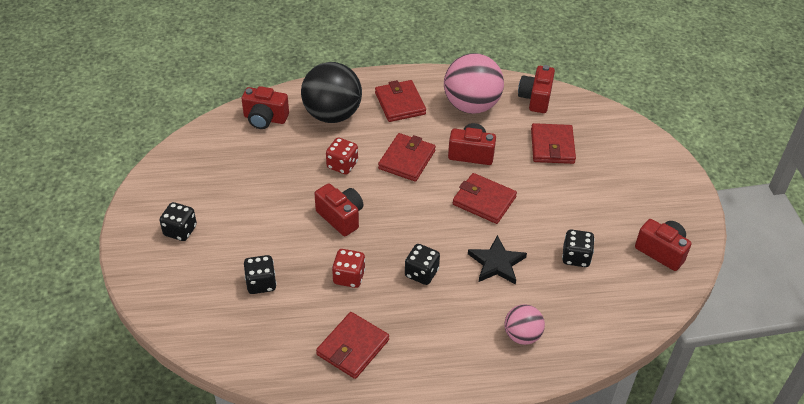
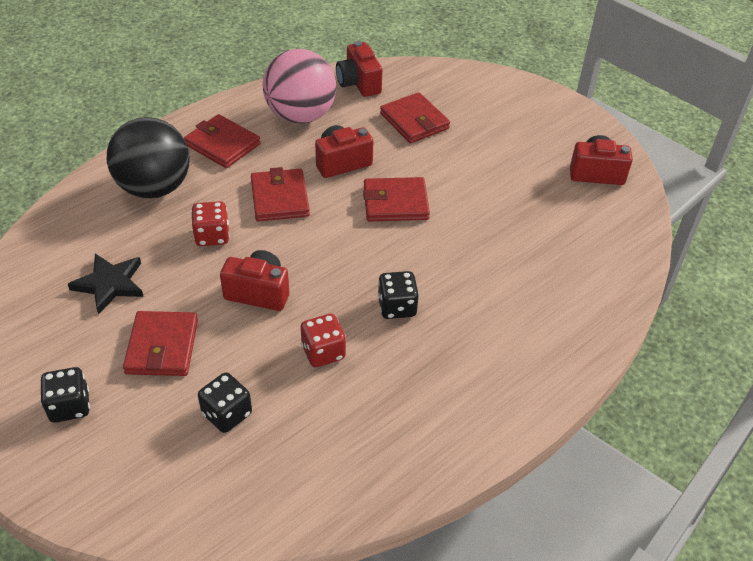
camera: 35 degrees left, 0 degrees up
red camera [242,86,289,129] -> none
red wallet [316,312,389,379] -> red wallet moved to [123,311,198,376]
black star [468,235,527,285] -> black star moved to [68,254,144,314]
pink ball [504,304,545,345] -> none
black dice [562,229,595,267] -> none

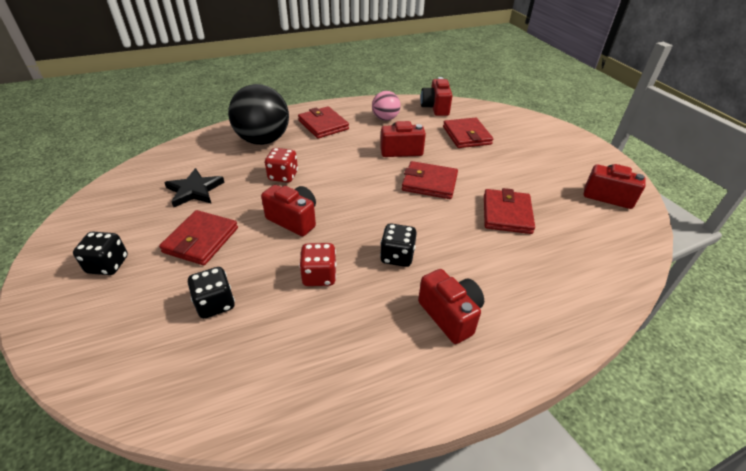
camera: 20 degrees right, 5 degrees down
red wallet [251,167,310,221] -> red wallet moved to [484,188,535,234]
pink ball [263,49,336,124] -> pink ball [372,91,401,121], size x0.54
none -> red camera [418,269,484,344]

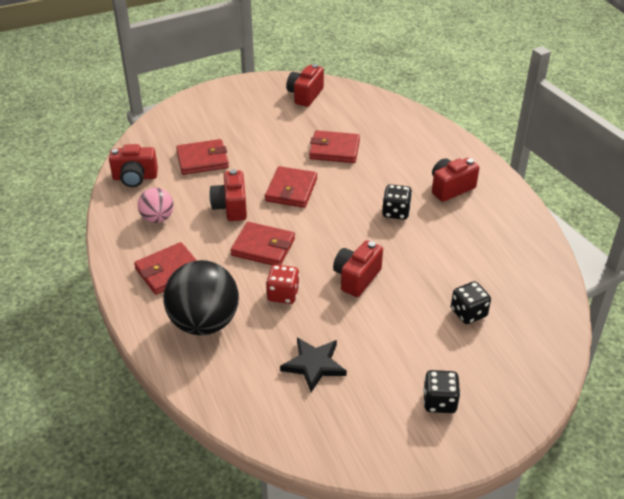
camera: 90 degrees left, 0 degrees up
red wallet [159,210,238,265] -> red wallet moved to [231,222,295,265]
red dice [299,243,337,286] -> none

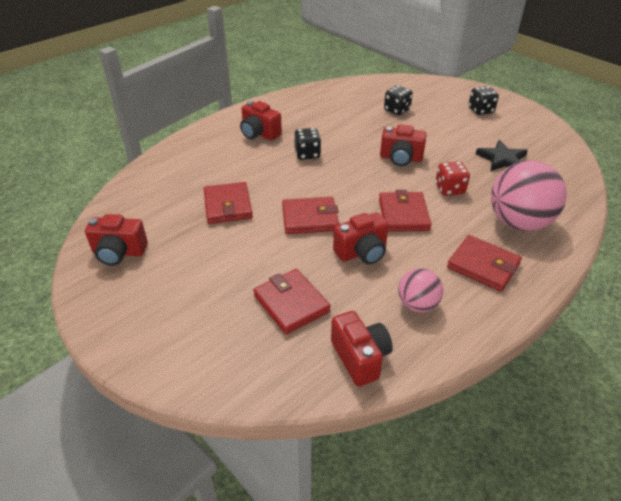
camera: 110 degrees left, 0 degrees up
black ball [163,260,239,335] -> pink ball [491,161,567,231]

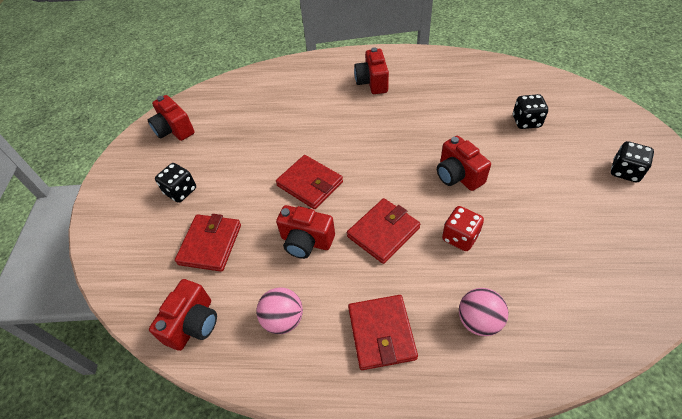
camera: 50 degrees right, 10 degrees up
red wallet [204,182,253,224] -> none
black dice [294,128,321,160] -> black dice moved to [155,163,196,203]
black star [476,140,528,172] -> none
pink ball [491,161,567,231] -> pink ball [459,288,508,336], size x0.54

